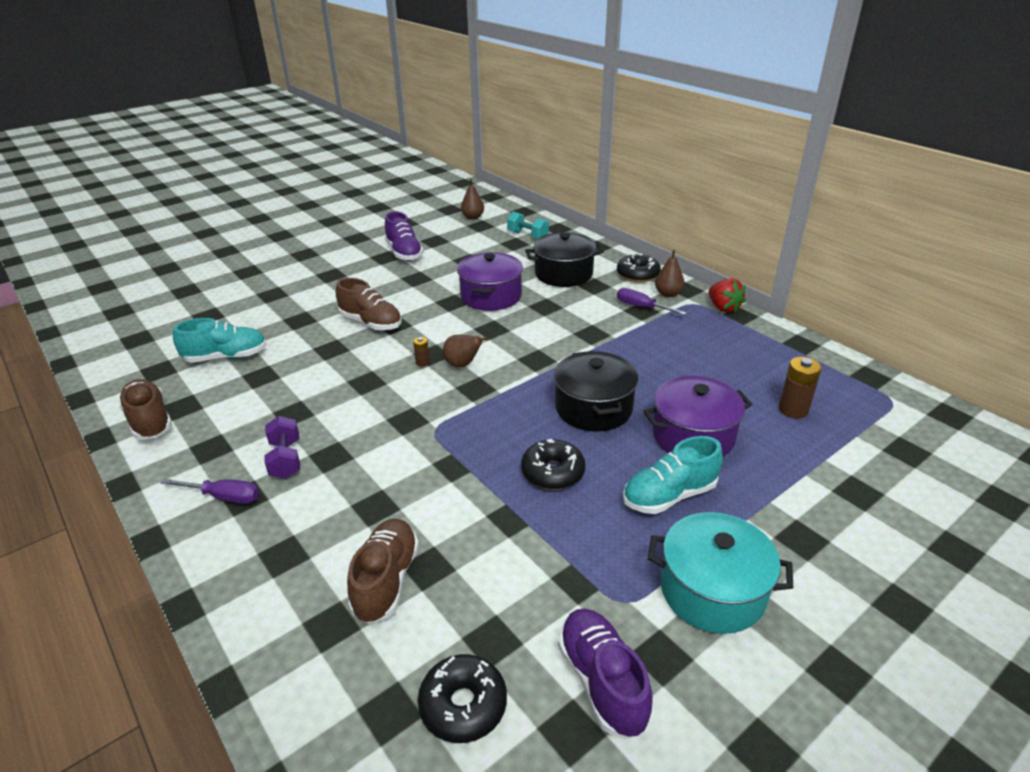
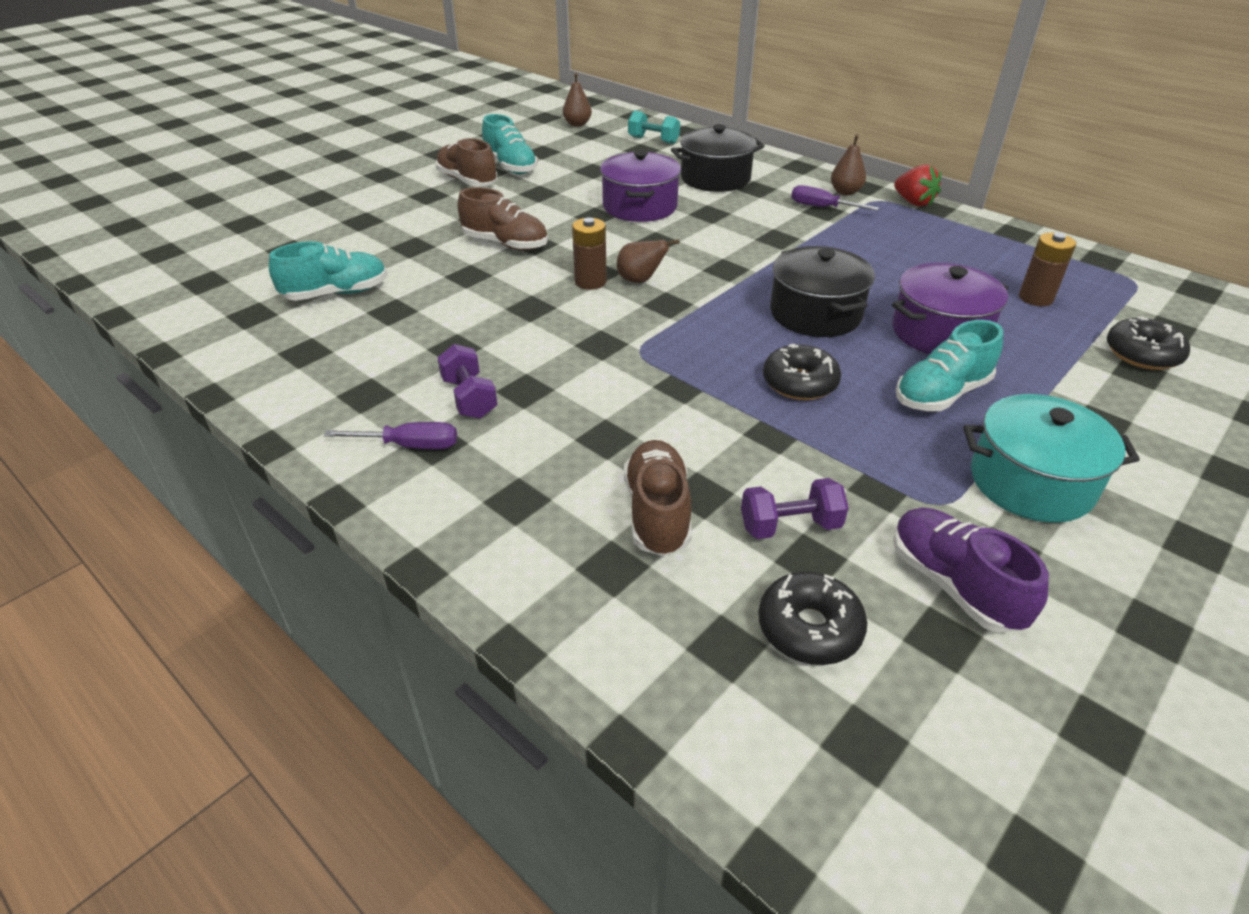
camera: 10 degrees left, 5 degrees up
brown shoe [118,379,172,440] -> brown shoe moved to [435,138,497,186]
purple shoe [385,211,424,261] -> turquoise shoe [482,114,538,174]
brown battery [413,337,430,367] -> brown battery [572,217,607,290], size x1.86
black donut [617,253,661,282] -> black donut moved to [1107,316,1190,370]
none -> purple dumbbell [741,478,849,539]

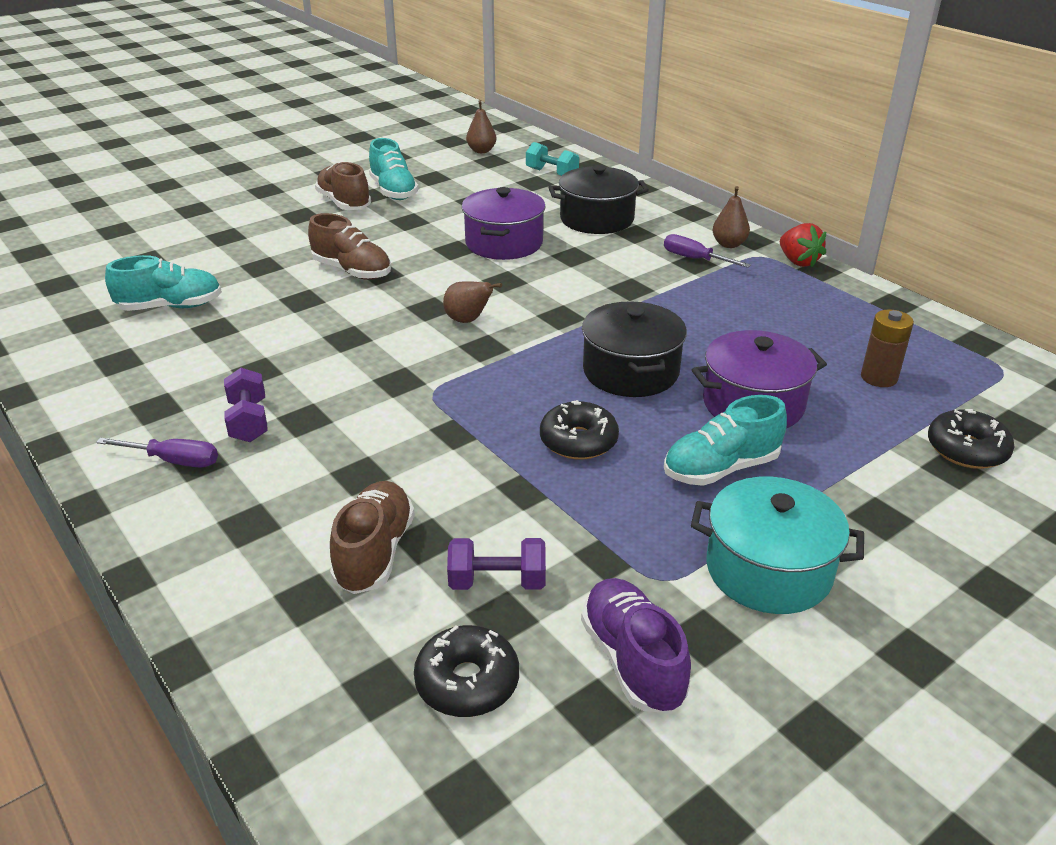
camera: 10 degrees right, 5 degrees down
brown battery [572,217,607,290] -> none

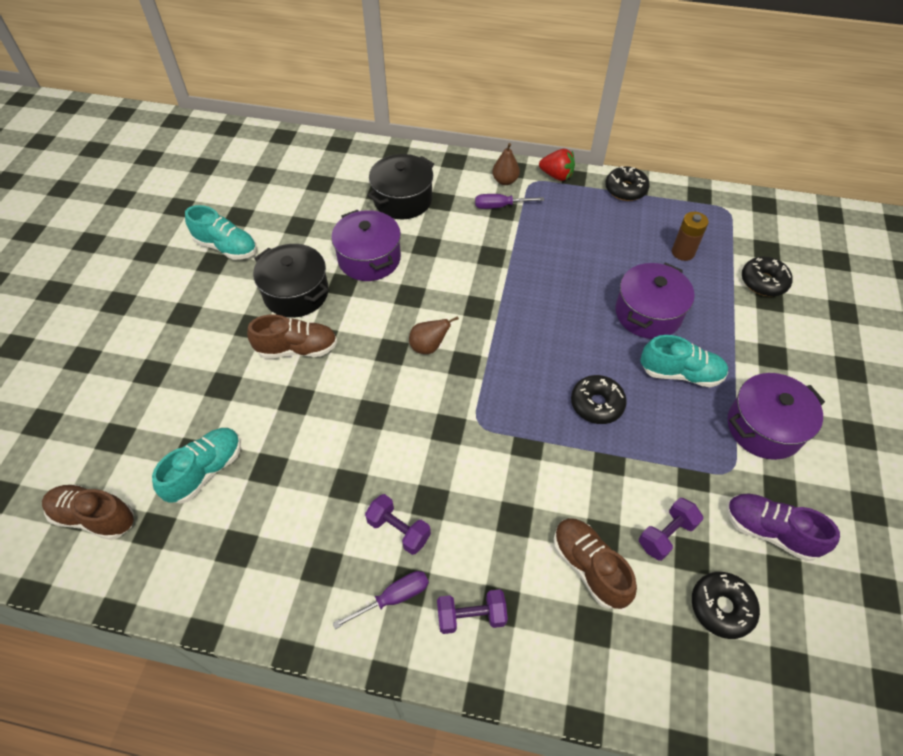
camera: 40 degrees left, 20 degrees up
brown shoe [315,162,371,210] -> brown shoe moved to [42,484,134,540]
brown pear [466,100,496,153] -> none
turquoise dumbbell [526,142,579,176] -> none
black pot [582,301,687,397] -> black pot moved to [253,244,329,318]
turquoise shoe [664,395,787,486] -> turquoise shoe turned 105 degrees counterclockwise [640,335,728,387]
turquoise pot [691,477,864,614] -> purple pot [728,373,825,460]
none -> purple dumbbell [437,589,508,634]
none -> black donut [605,166,650,201]

